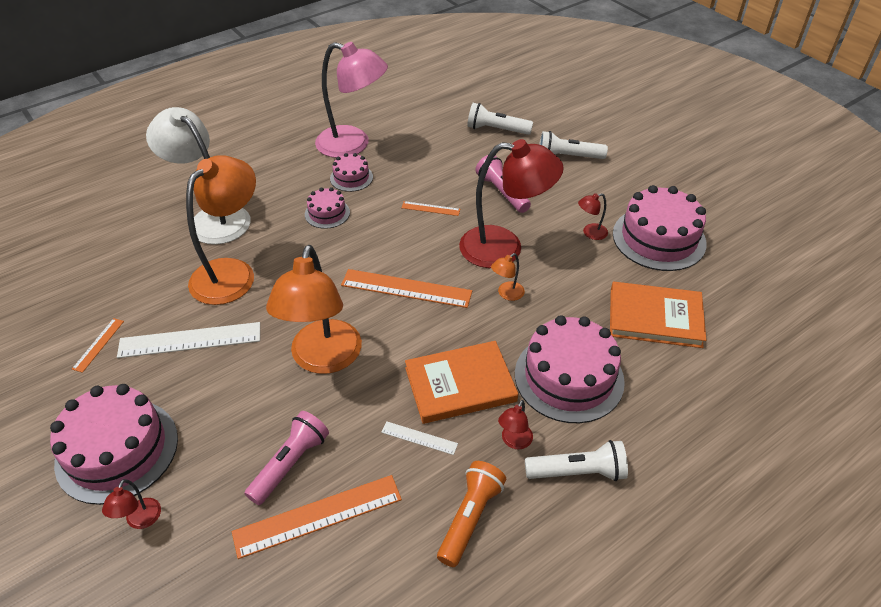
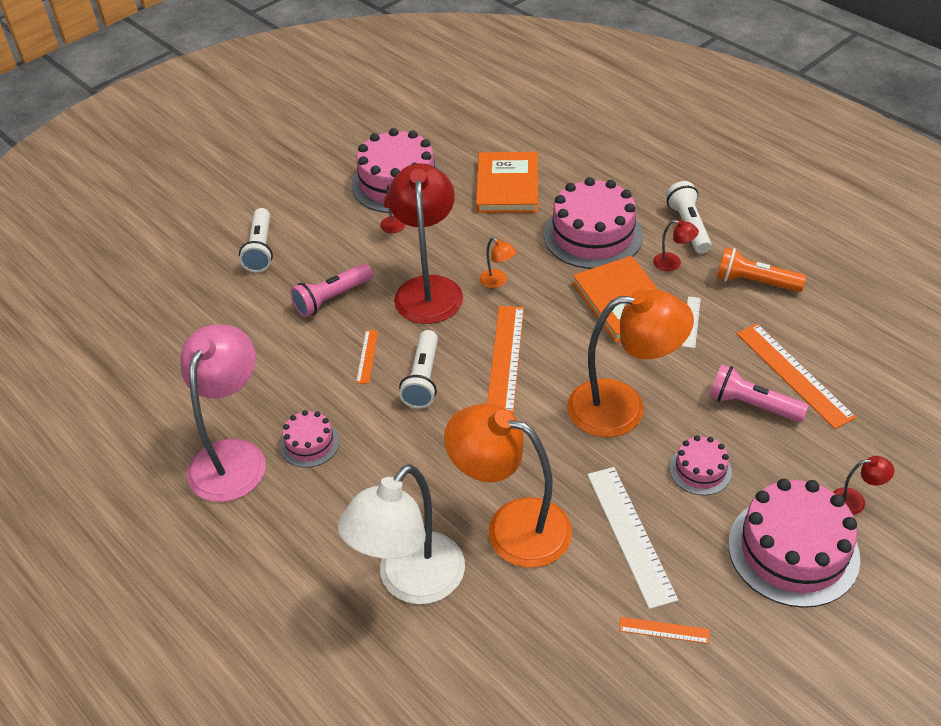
camera: 95 degrees left, 0 degrees up
pink cake [305,187,350,229] -> pink cake moved to [670,435,732,495]
white flashlight [467,103,533,135] -> white flashlight moved to [399,330,438,408]

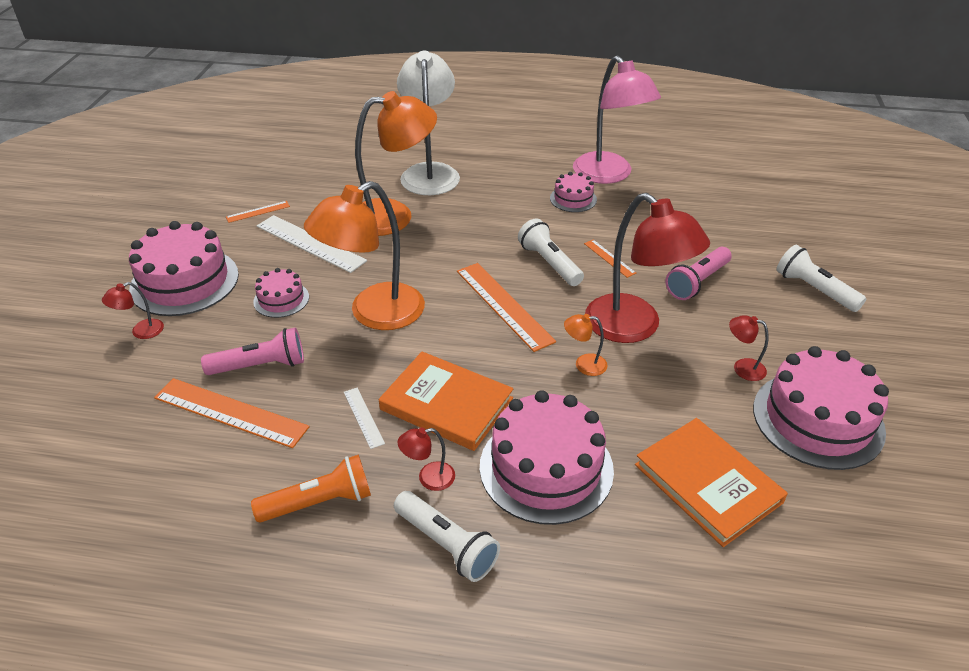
camera: 140 degrees right, 5 degrees down
pink flashlight [290,263,373,317] -> pink flashlight turned 150 degrees counterclockwise [665,247,732,300]

